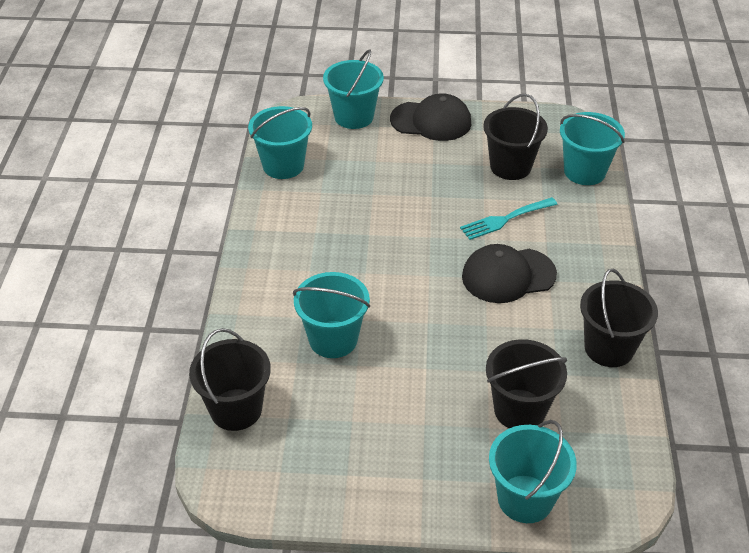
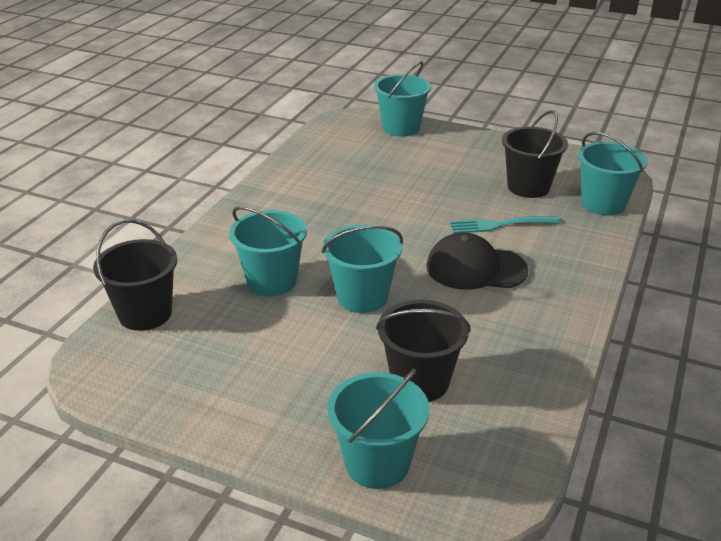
camera: 20 degrees right, 10 degrees down
turquoise bucket [248,106,312,179] -> turquoise bucket moved to [322,224,403,313]
black cap [390,93,471,141] -> none
black bucket [580,269,658,367] -> none

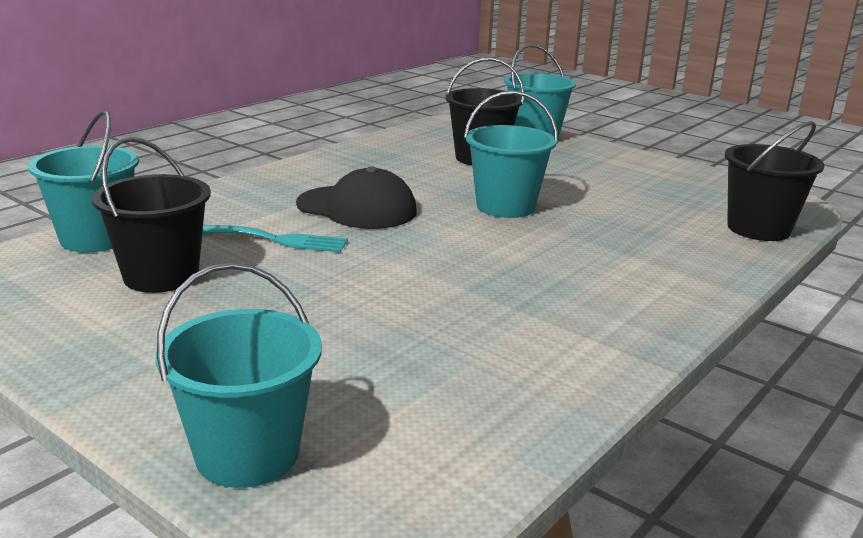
camera: 165 degrees left, 10 degrees down
turquoise bucket [229,206,307,296] -> none

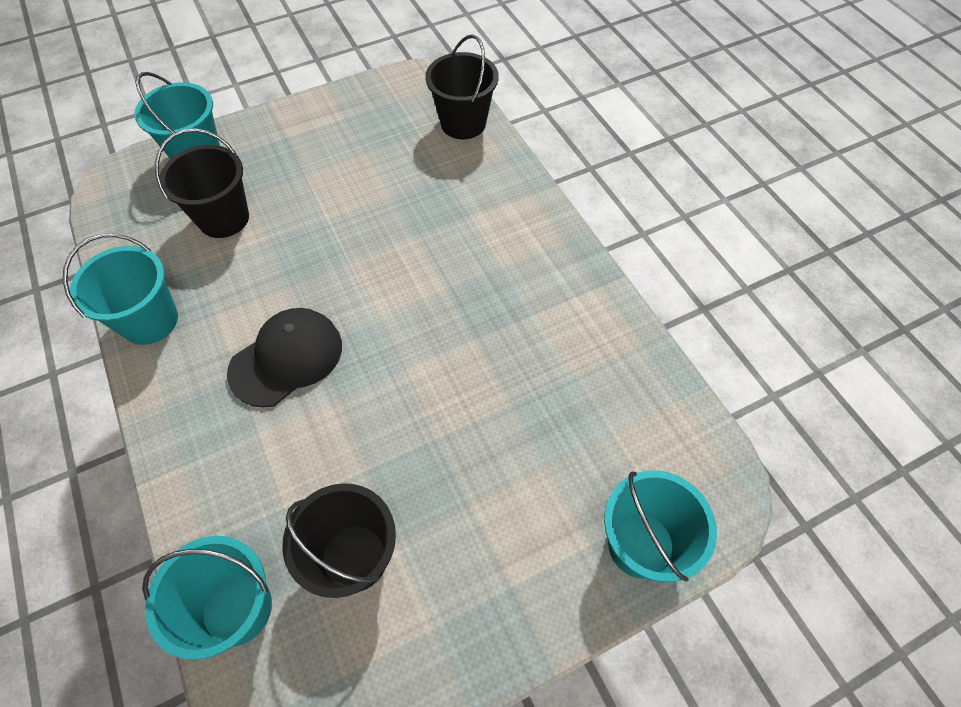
camera: 65 degrees left, 35 degrees up
turquoise fork [202,225,348,253] -> none
turquoise bucket [464,91,558,218] -> turquoise bucket moved to [63,234,178,345]

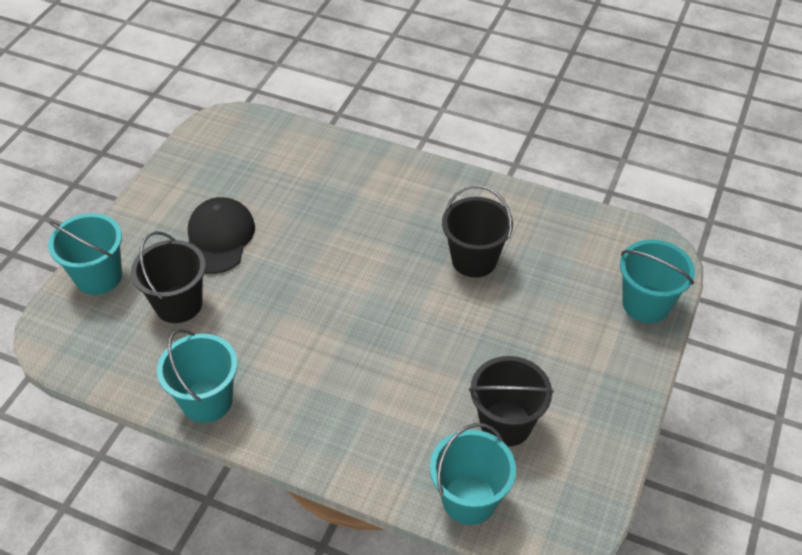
camera: 40 degrees left, 10 degrees down
black cap [227,308,342,408] -> black cap moved to [188,197,255,274]
black bucket [425,34,499,139] -> black bucket moved to [442,185,513,278]

